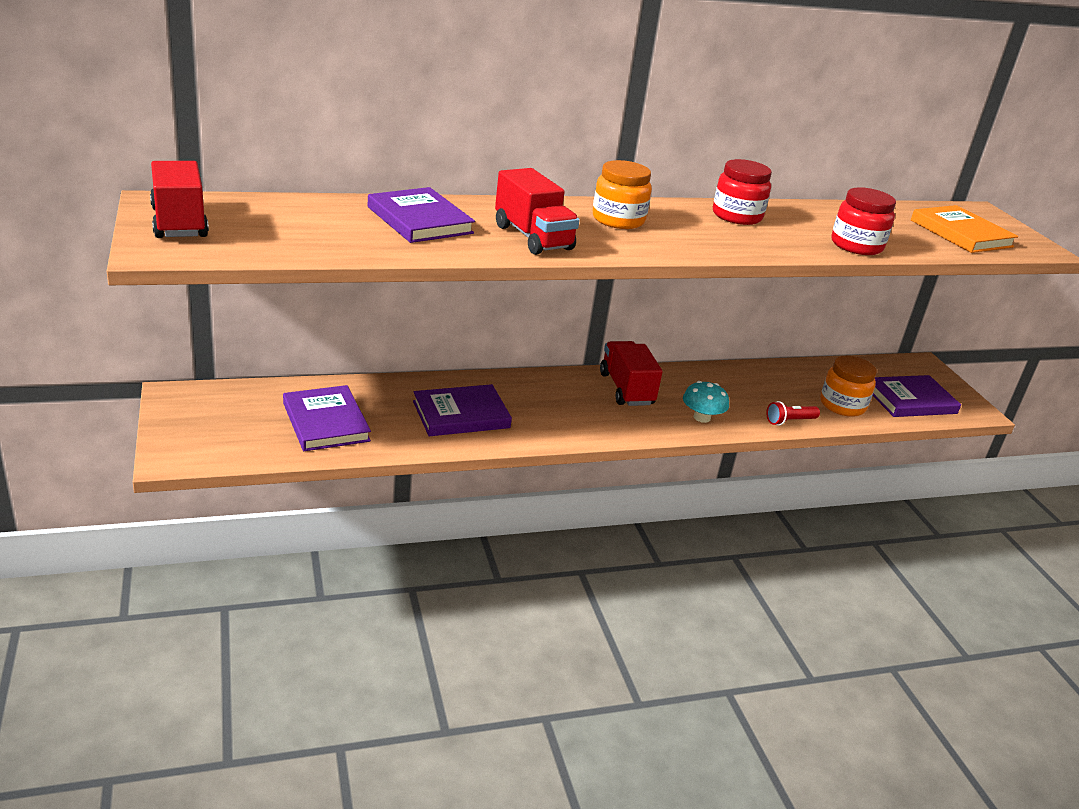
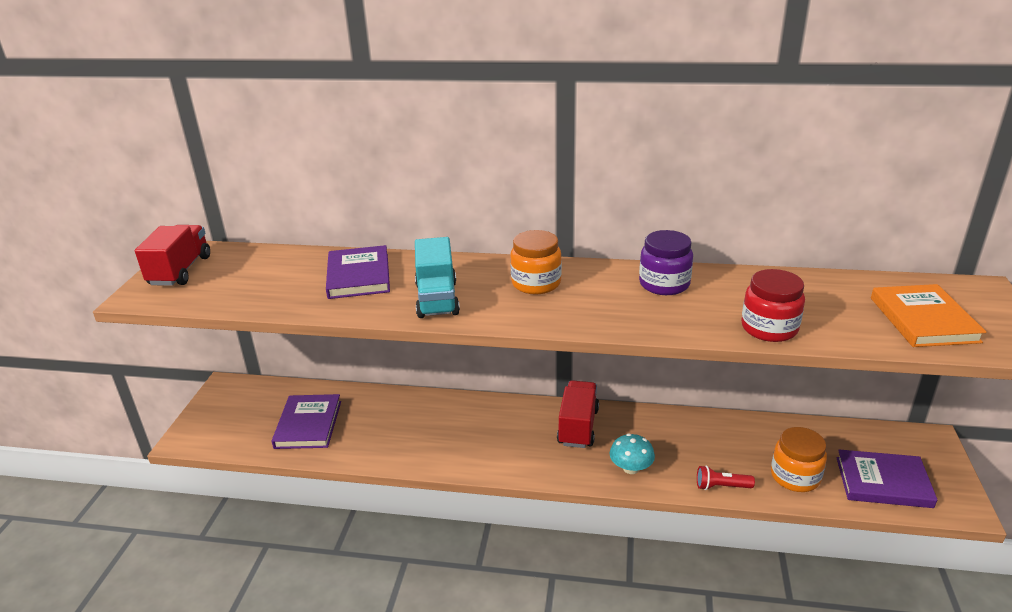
camera: 30 degrees right, 0 degrees up
purple book [413,384,512,436] -> none
red truck [495,168,580,255] -> turquoise truck [415,237,460,318]
red jar [713,159,772,225] -> purple jar [639,230,693,295]

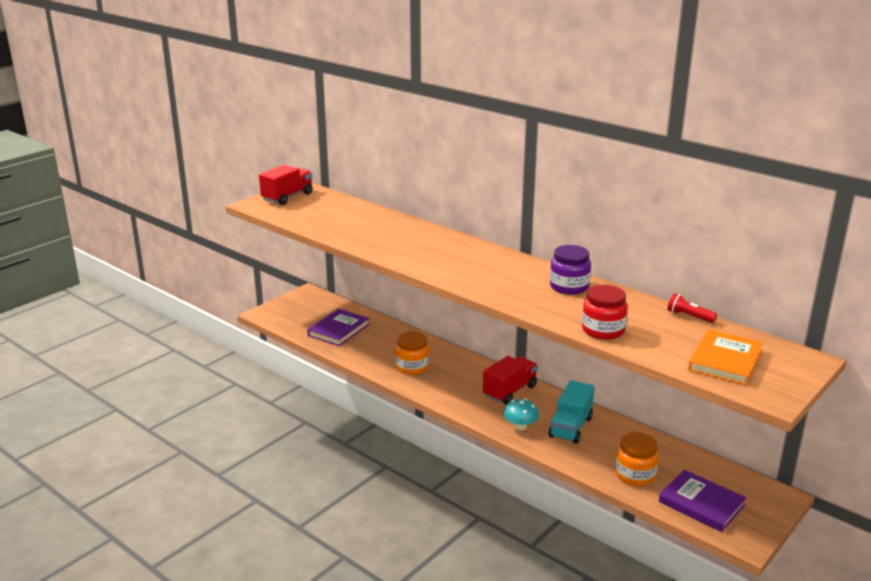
camera: 30 degrees right, 5 degrees down
purple book [326,245,390,299] -> none
turquoise truck [415,237,460,318] -> turquoise truck moved to [549,380,595,444]
orange jar [510,230,562,294] -> orange jar moved to [395,331,430,375]
red flashlight [697,466,755,490] -> red flashlight moved to [668,293,717,323]

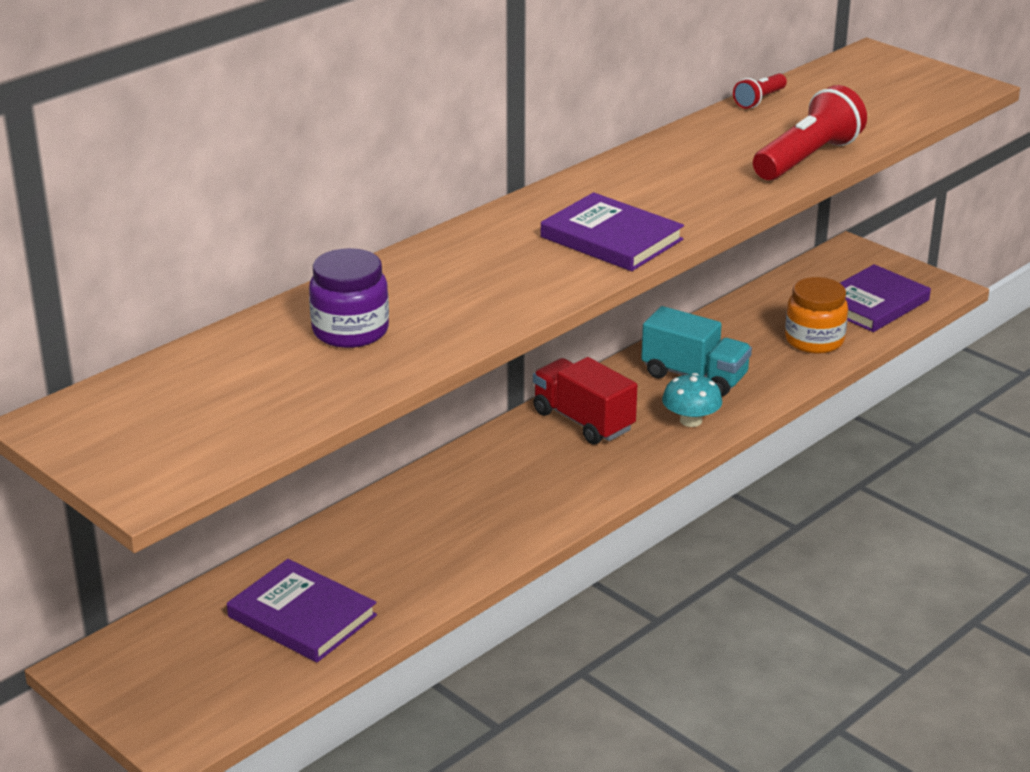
camera: 85 degrees left, 5 degrees up
red truck [259,165,313,205] -> none
orange jar [395,331,430,375] -> none
purple jar [550,245,591,295] -> purple jar moved to [309,248,389,348]
red jar [582,285,628,340] -> red flashlight [753,85,867,180]
orange book [688,329,763,385] -> none
none -> purple book [541,192,684,271]

